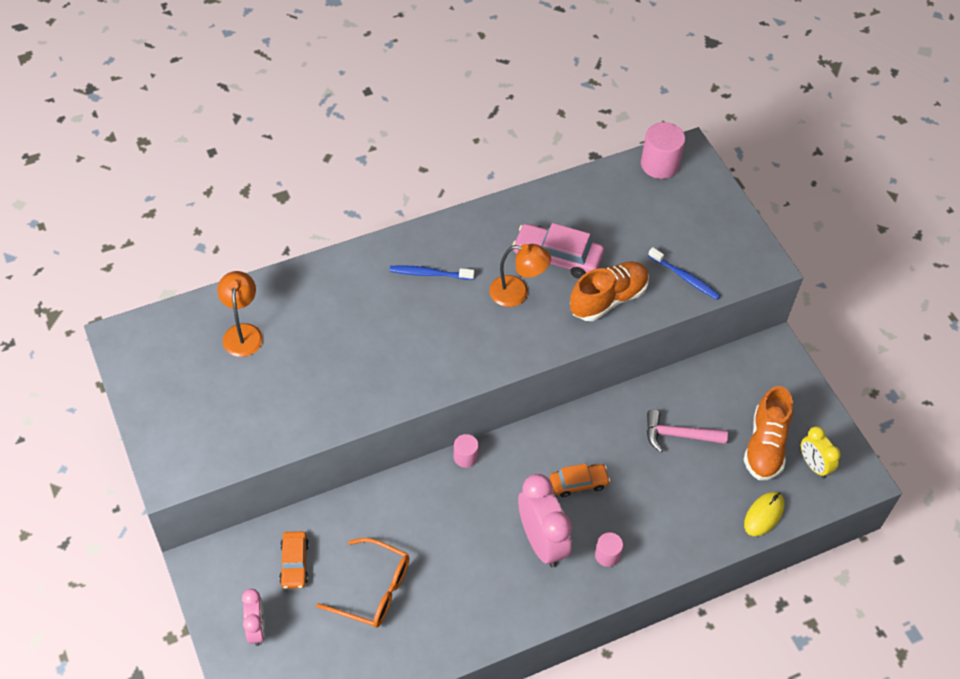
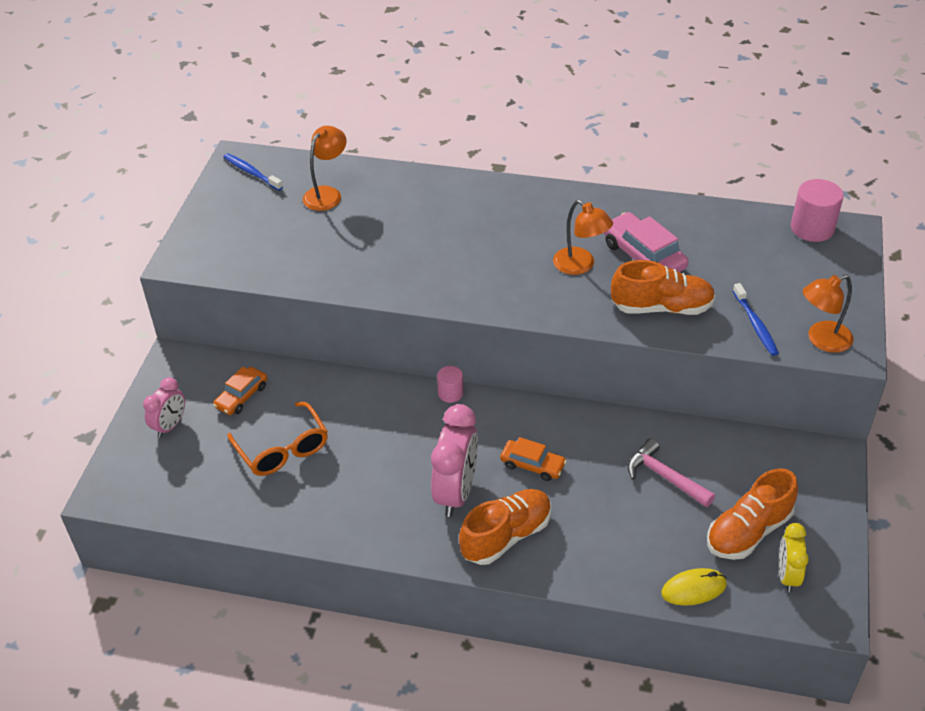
camera: 40 degrees right, 10 degrees down
blue toothbrush [390,265,474,280] -> blue toothbrush moved to [223,153,283,191]
pink cylinder [595,532,623,567] -> orange shoe [459,489,551,565]
none -> orange lamp [803,274,853,353]

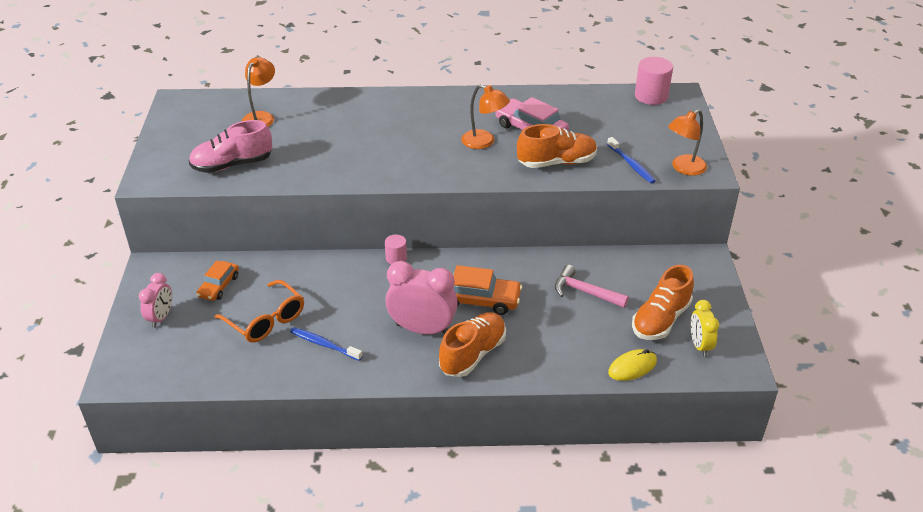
camera: 15 degrees left, 5 degrees down
blue toothbrush [223,153,283,191] -> blue toothbrush moved to [290,327,362,361]
pink clock [431,404,478,517] -> pink clock turned 75 degrees counterclockwise [385,261,458,334]
orange car [500,437,567,481] -> orange car [452,265,522,315], size x1.57
none -> pink shoe [189,120,272,173]

